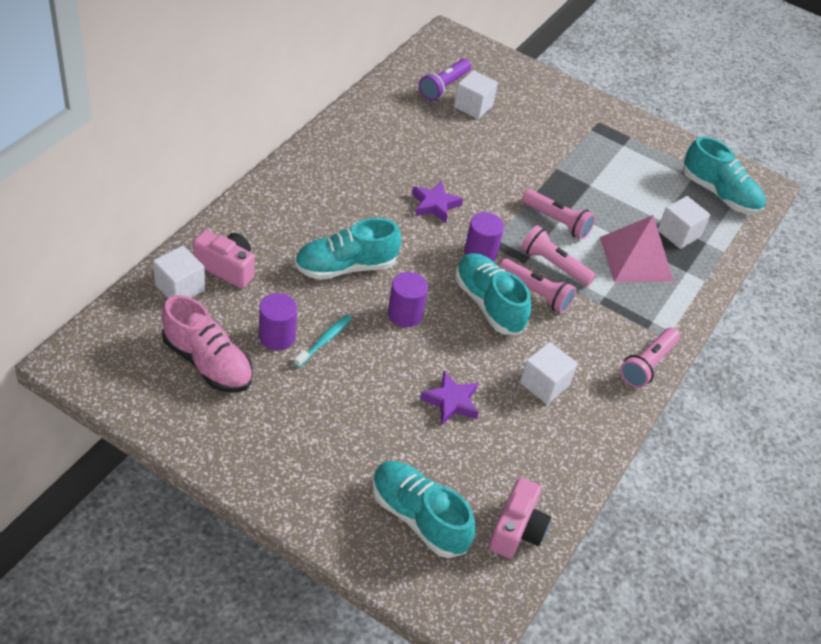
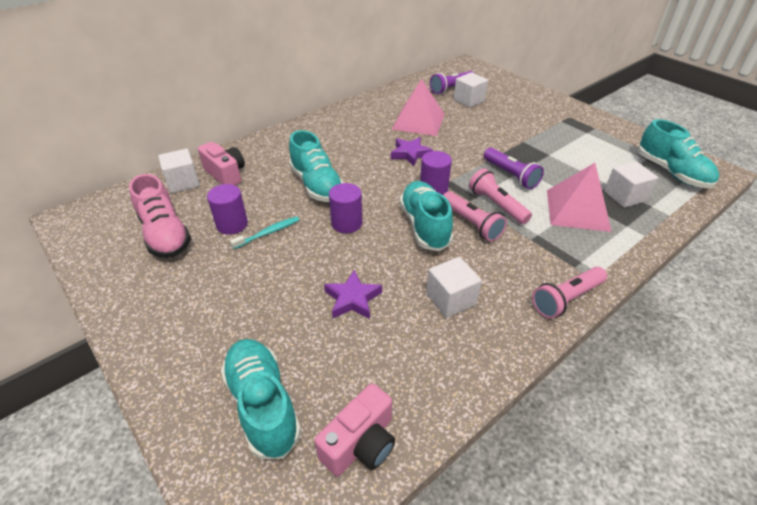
camera: 25 degrees right, 5 degrees down
turquoise shoe [295,218,401,280] -> turquoise shoe turned 120 degrees counterclockwise [289,130,344,202]
pink flashlight [522,189,595,240] -> purple flashlight [484,148,544,189]
none -> pink pyramid [392,79,445,136]

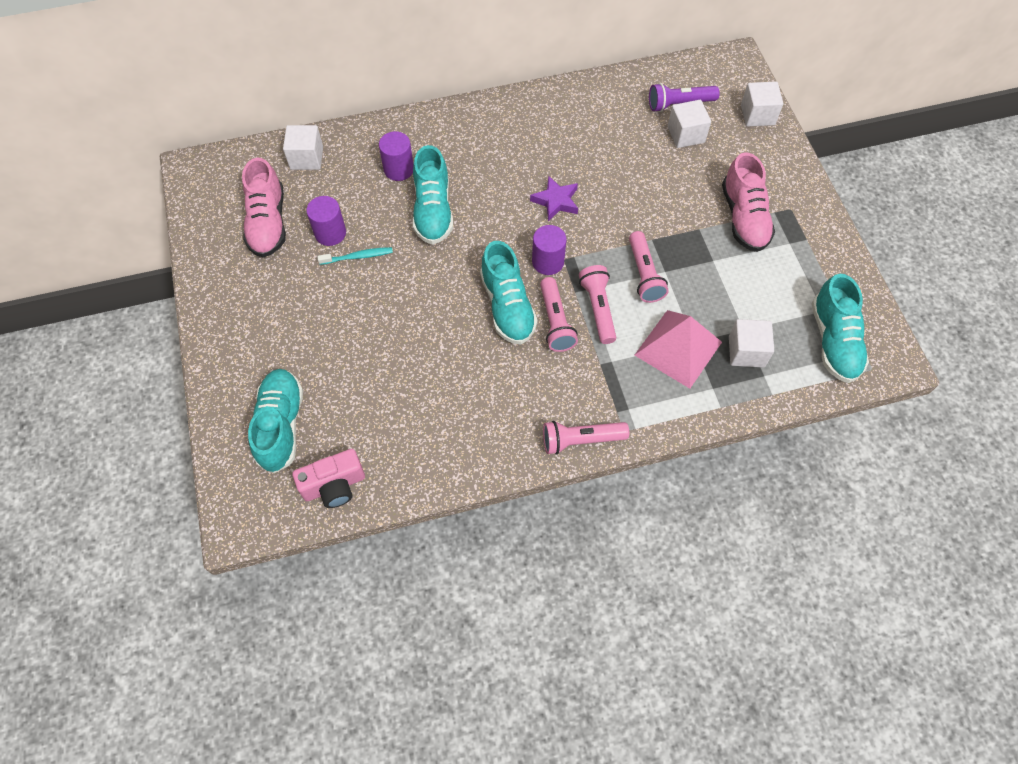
camera: 25 degrees right, 20 degrees up
pink camera [198,142,245,185] -> none
purple star [324,270,382,319] -> none
purple cylinder [329,183,362,233] -> purple cylinder moved to [379,131,414,181]
pink pyramid [392,79,445,136] -> none
turquoise shoe [400,181,453,251] -> turquoise shoe turned 150 degrees clockwise [480,241,538,345]
white cube [426,257,482,318] -> white cube moved to [741,82,783,127]
purple flashlight [484,148,544,189] -> pink flashlight [629,231,669,303]
none -> pink shoe [722,152,775,252]

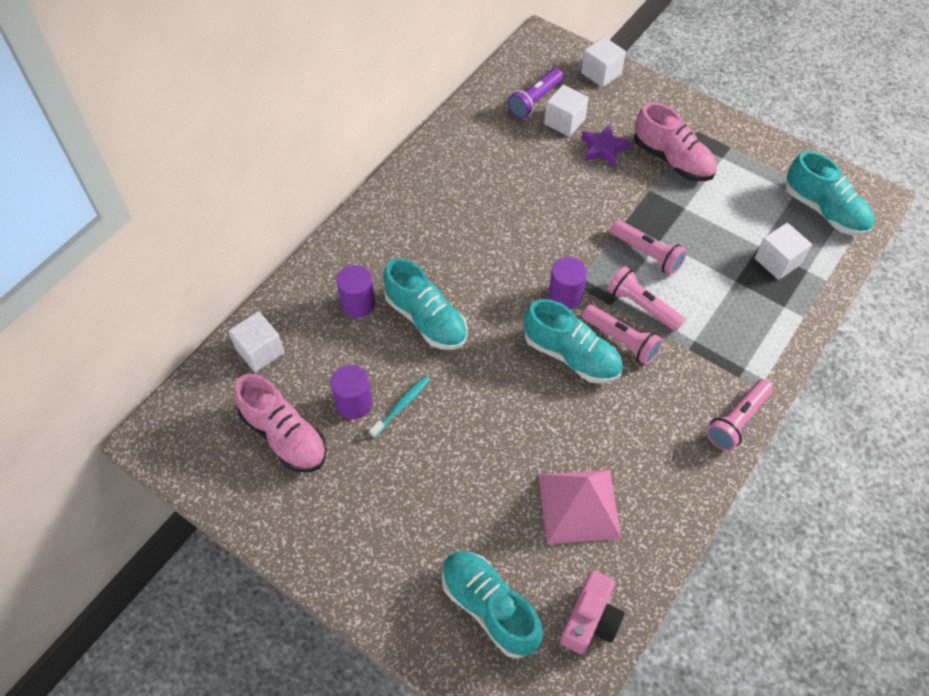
camera: 40 degrees left, 5 degrees down
purple star [530,175,578,221] -> purple star moved to [581,124,631,167]
pink pyramid [635,310,722,389] -> pink pyramid moved to [539,470,622,544]

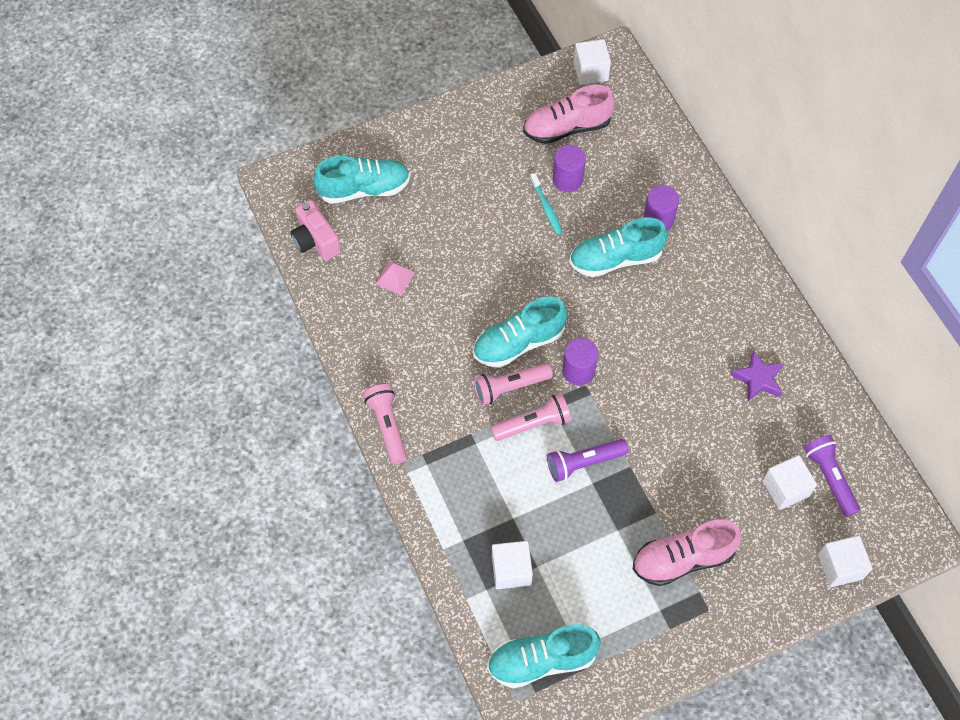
camera: 120 degrees right, 5 degrees up
white cube [228,311,284,372] -> white cube moved to [574,39,611,85]
pink pyramid [539,470,622,544] -> pink pyramid [376,261,415,295], size x0.49
purple star [581,124,631,167] -> purple star moved to [731,350,784,401]
pink flashlight [610,220,687,275] -> purple flashlight [547,439,629,482]

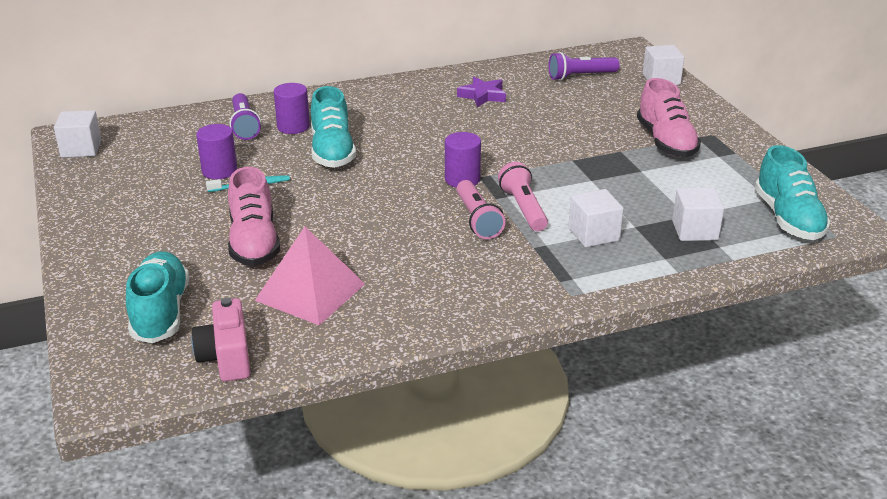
camera: 85 degrees left, 30 degrees down
pink camera [290,200,341,261] -> pink camera turned 105 degrees clockwise [191,298,251,382]
pink flashlight [363,384,407,464] -> none
pink pyramid [376,261,415,295] -> pink pyramid [255,227,365,325], size x2.02
turquoise shoe [473,296,567,368] -> none
pink shoe [523,85,615,144] -> pink shoe moved to [228,167,280,266]
purple flashlight [547,439,629,482] -> purple flashlight moved to [230,93,261,140]
white cube [763,455,817,510] -> white cube moved to [569,189,624,247]

